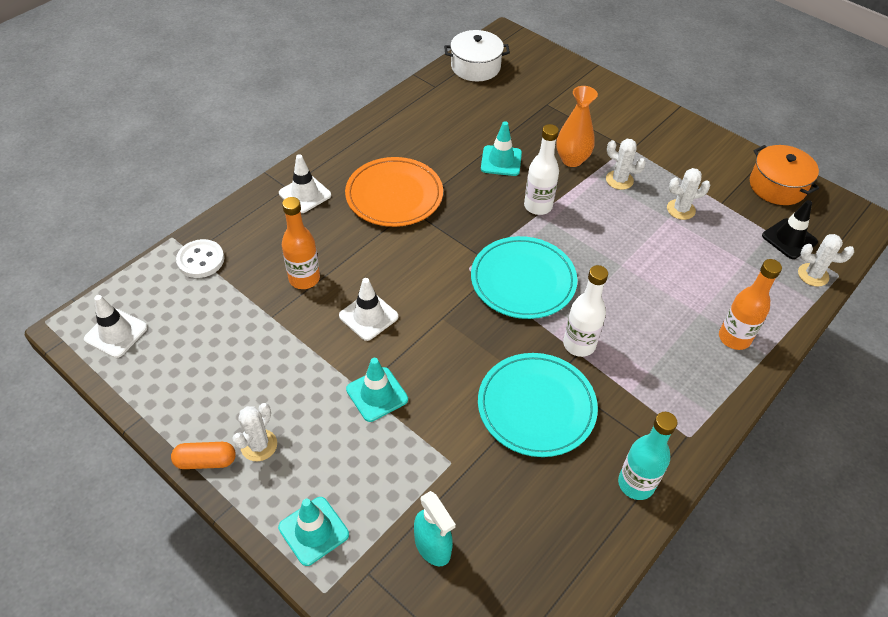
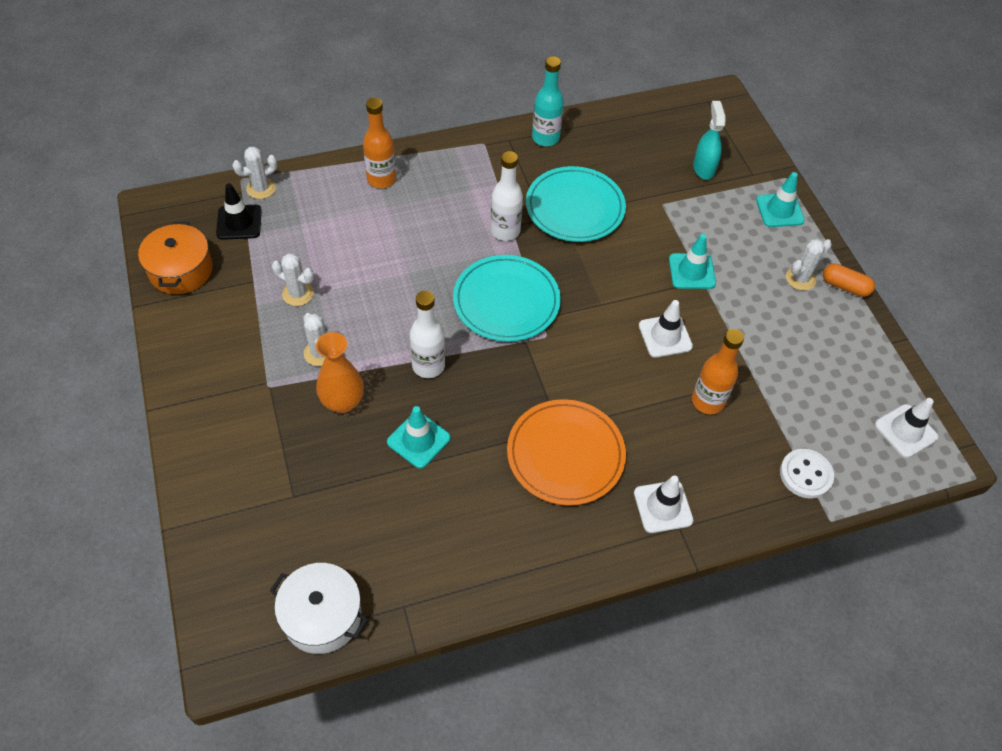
camera: 150 degrees left, 5 degrees up
white cactus [798,234,854,287] -> white cactus turned 75 degrees counterclockwise [232,147,277,199]

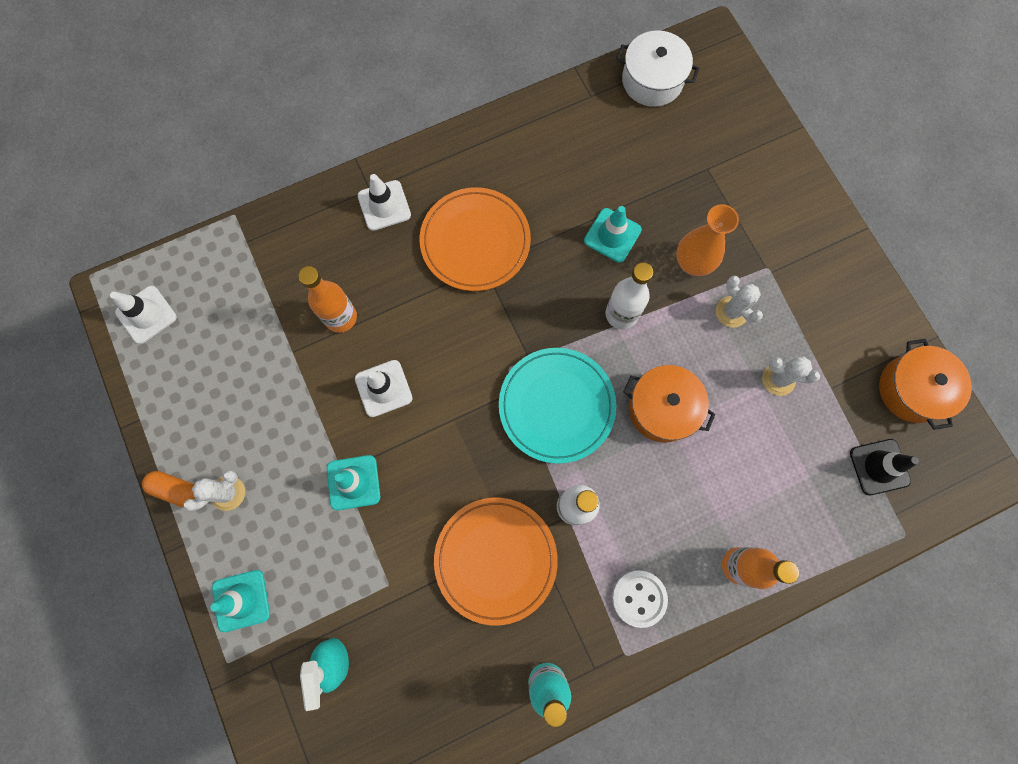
camera: 175 degrees right, 20 degrees up
white cactus [232,147,277,199] -> none
turquoise plate [526,166,626,242] -> orange plate [434,498,558,625]
white button [780,449,834,499] -> white button moved to [612,570,668,628]
none -> orange pot [623,365,716,443]

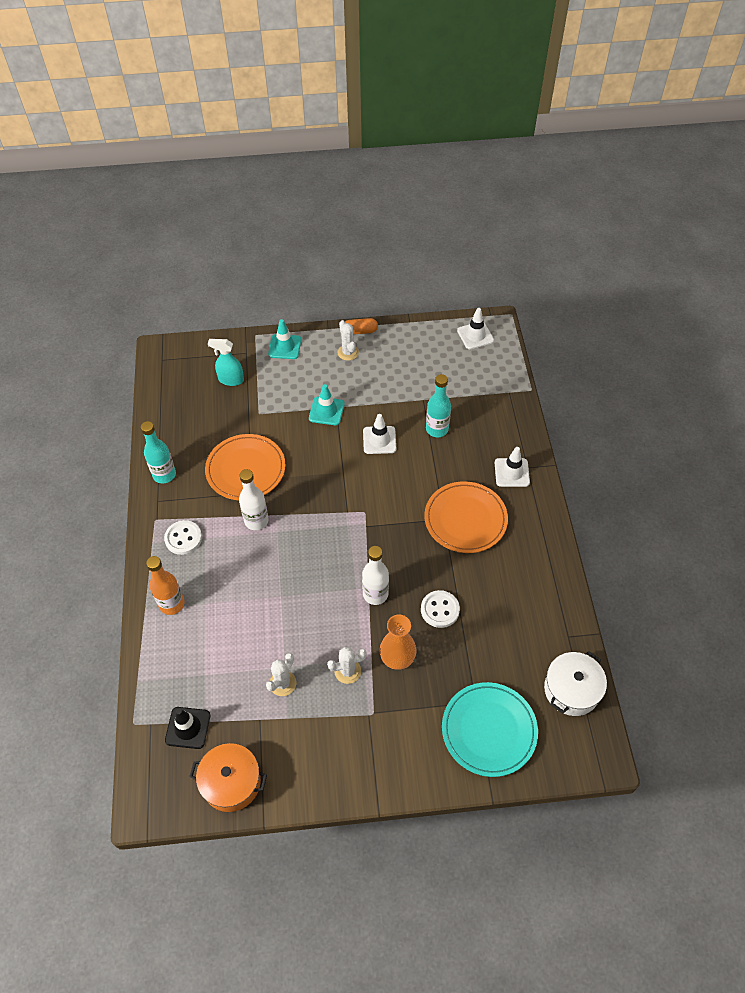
camera: 110 degrees right, 20 degrees down
orange capsule [142,471,196,508] -> orange capsule turned 45 degrees clockwise [345,318,378,334]
orange bottle [298,266,357,333] -> turquoise bottle [426,374,451,437]
turquoise plate [499,348,616,464] -> turquoise plate moved to [442,682,538,777]
turquoise traffic cone [584,206,642,263] -> white button [421,590,460,628]
orange pot [623,365,716,443] -> none

